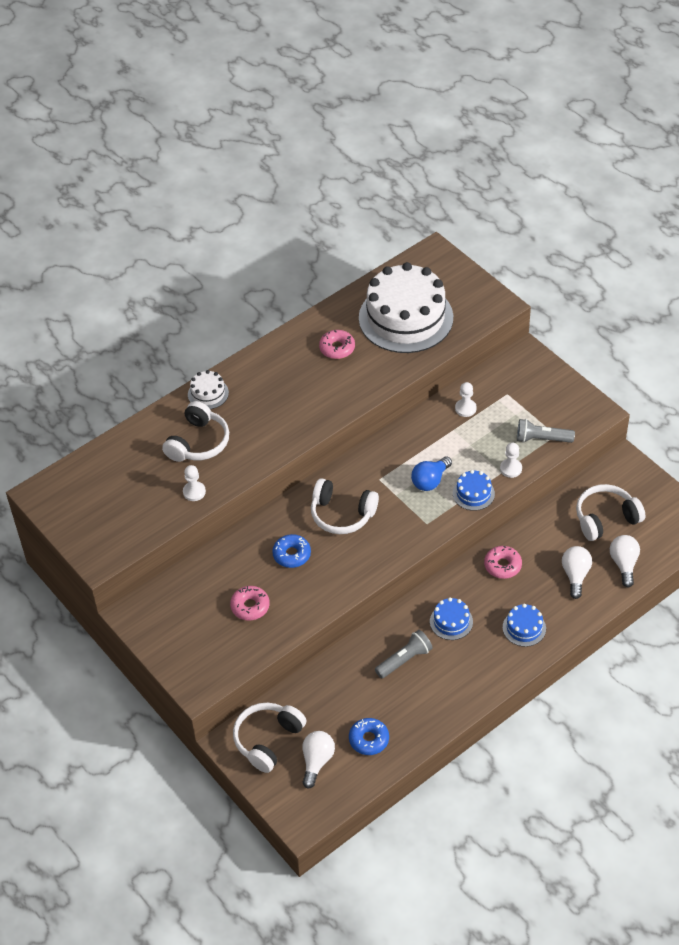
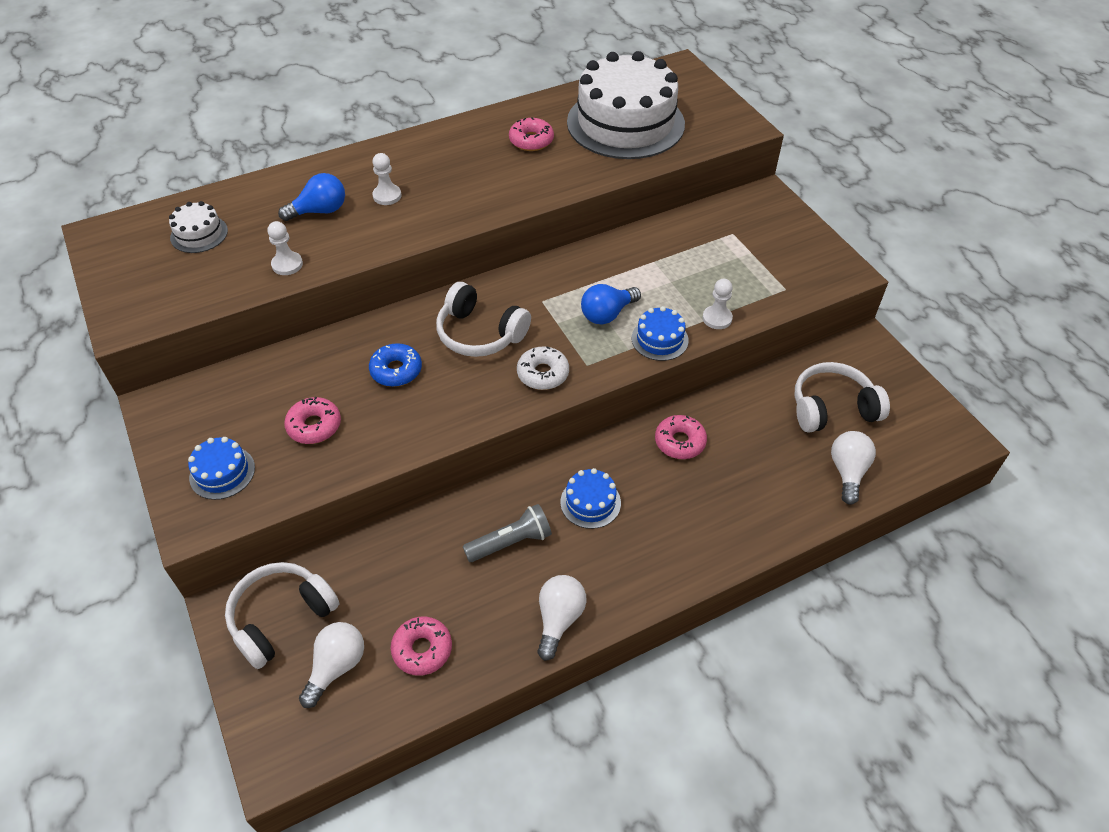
camera: 10 degrees right, 0 degrees up
white headphones [162,401,229,462] -> blue light bulb [278,173,345,221]
white cake [188,370,229,409] -> white cake moved to [169,201,228,253]
blue donut [349,718,389,755] -> pink donut [391,616,452,676]
white pawn [455,382,477,417] -> white pawn moved to [372,153,402,205]
blue cake [503,604,546,647] -> blue cake moved to [188,437,255,500]
grey flashlight [517,419,575,443] -> none
white light bulb [562,546,592,599] -> white light bulb moved to [537,575,587,661]
none -> white donut [517,346,569,390]

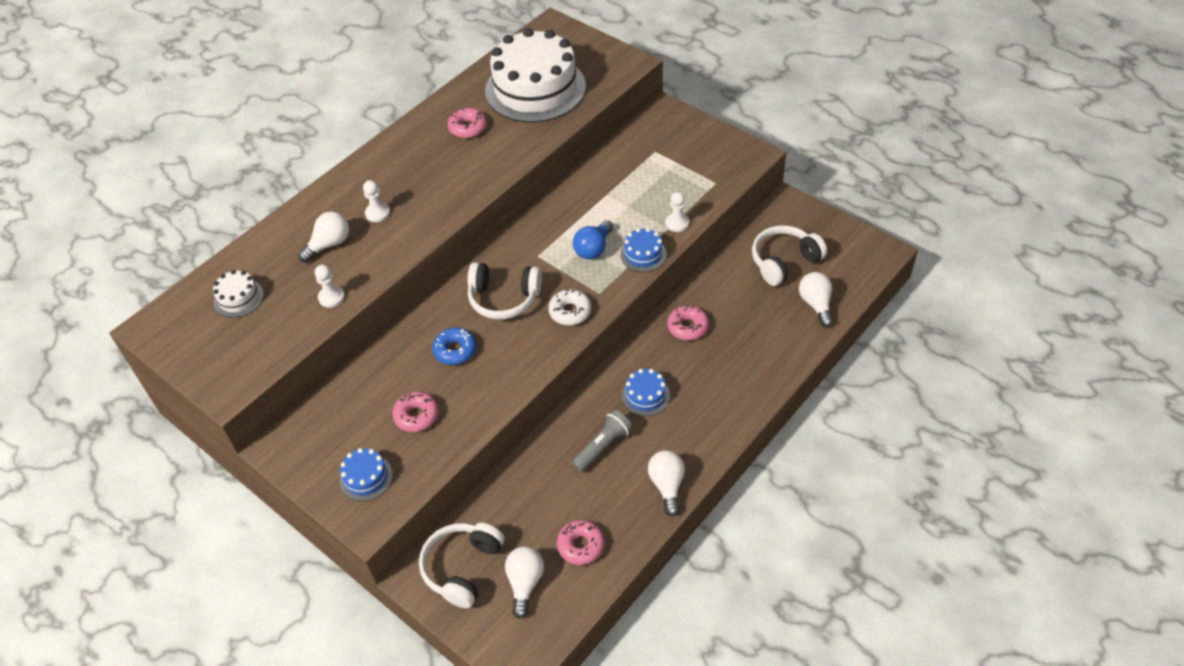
camera: 20 degrees left, 0 degrees up
blue light bulb [278,173,345,221] -> white light bulb [298,211,349,262]

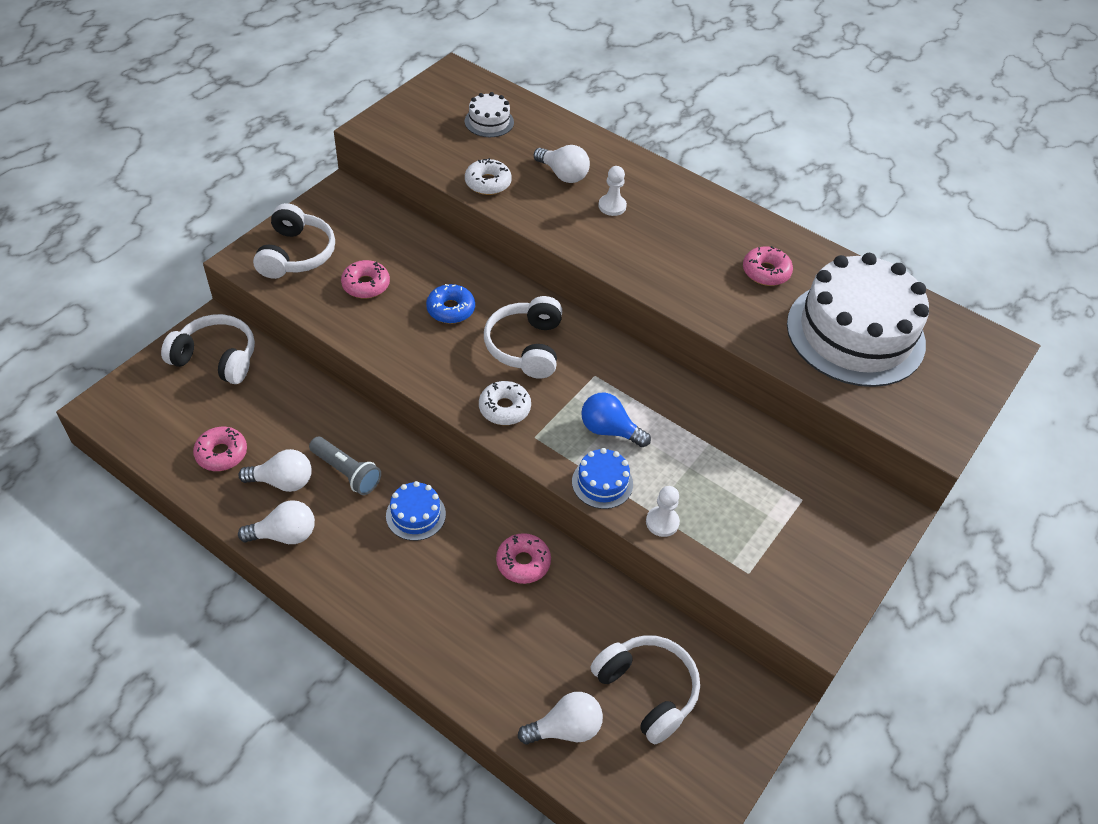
camera: 80 degrees right, 0 degrees up
white pawn [315,265,345,308] -> white donut [465,158,512,195]
blue cake [339,448,393,501] -> white headphones [253,203,335,279]
white light bulb [505,546,544,619] -> white light bulb moved to [238,449,312,492]

